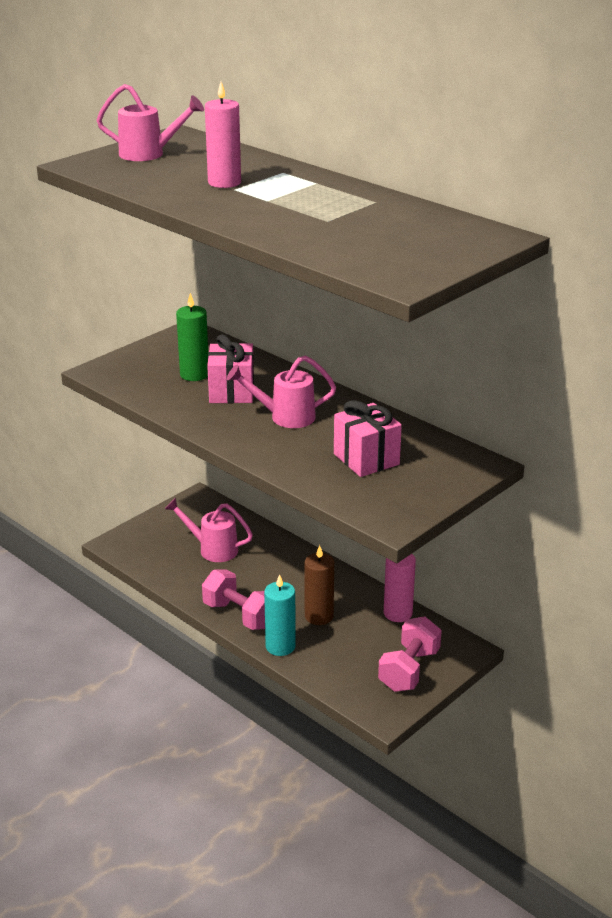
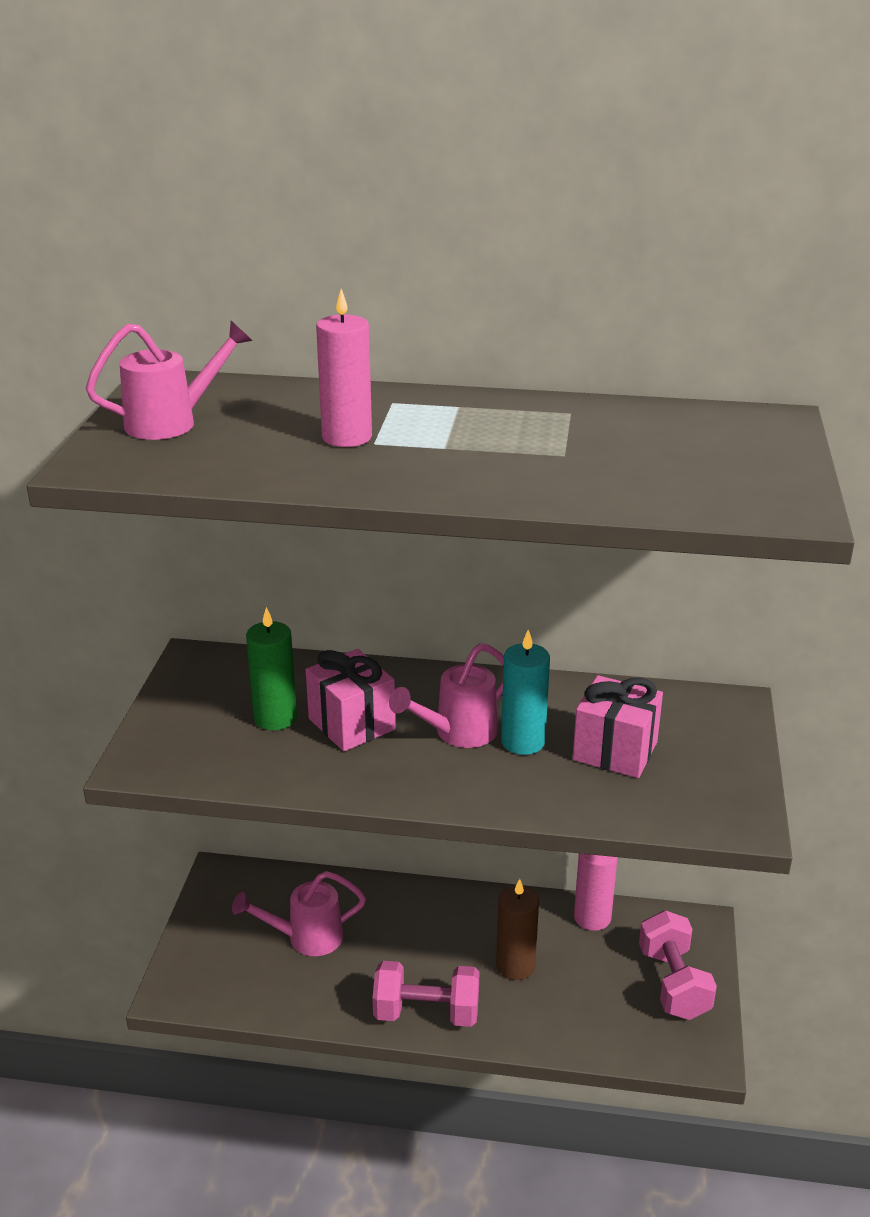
camera: 35 degrees left, 0 degrees up
turquoise candle [264,574,296,656] -> turquoise candle moved to [501,630,550,755]

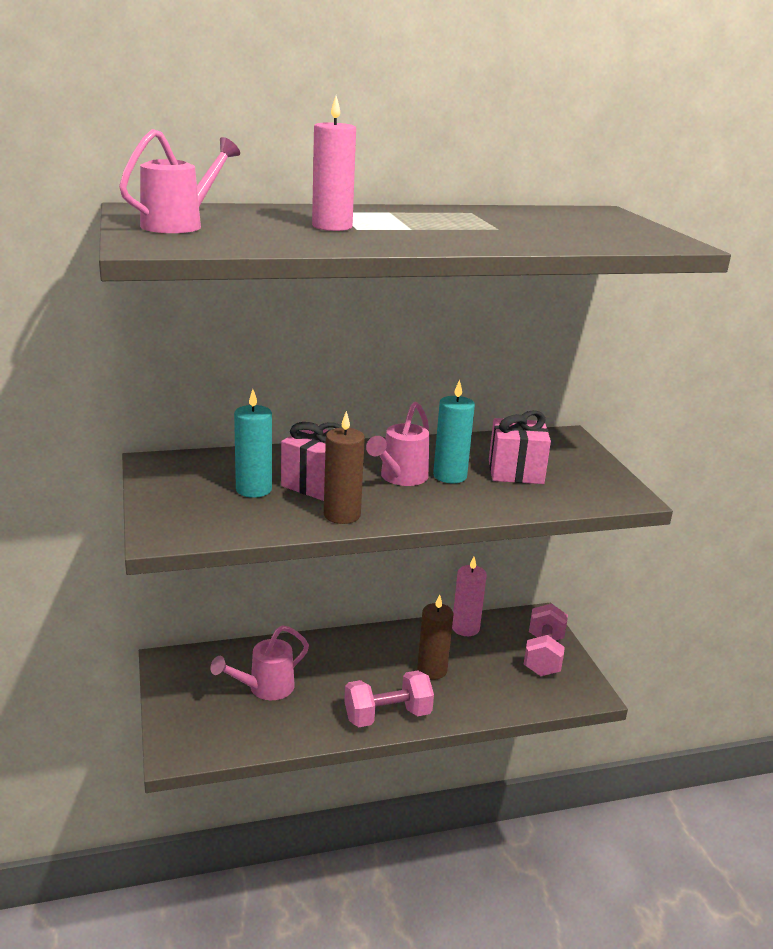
camera: 25 degrees left, 5 degrees down
green candle [246,607,297,730] -> turquoise candle [234,389,272,498]
pink dumbbell [639,910,717,1020] -> pink dumbbell turned 45 degrees clockwise [524,603,568,676]
none -> brown candle [324,411,365,524]

